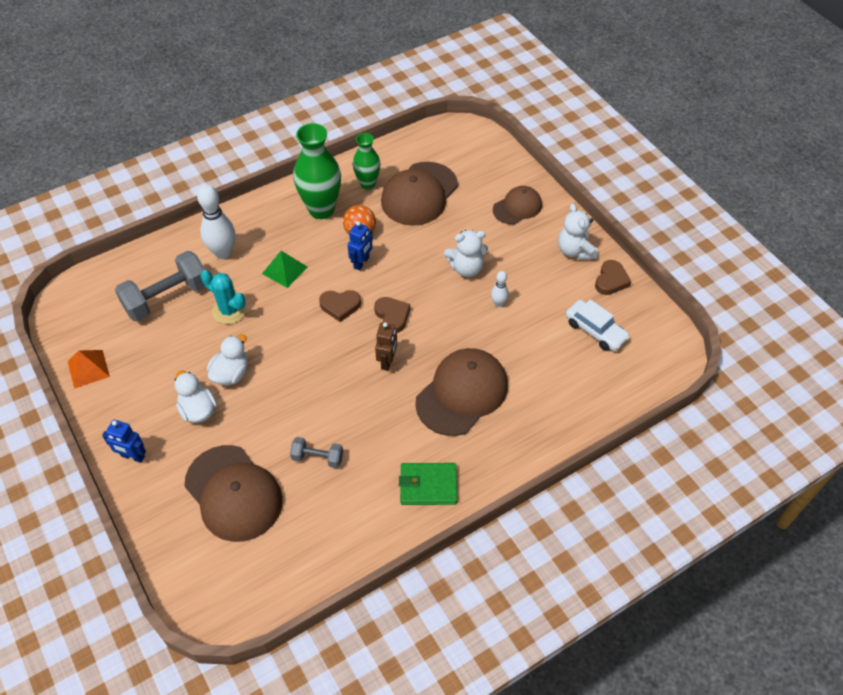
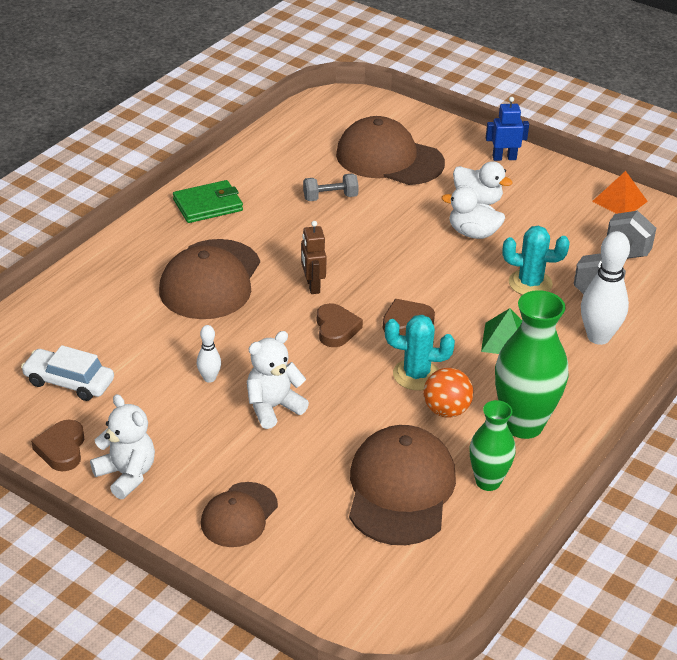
camera: 155 degrees right, 15 degrees down
white duck [207,334,248,385] -> white duck turned 105 degrees clockwise [441,187,505,239]
blue robot [348,221,373,270] -> turquoise cactus [385,315,455,391]
brown heart [374,297,410,333] -> brown heart turned 135 degrees counterclockwise [317,303,363,347]

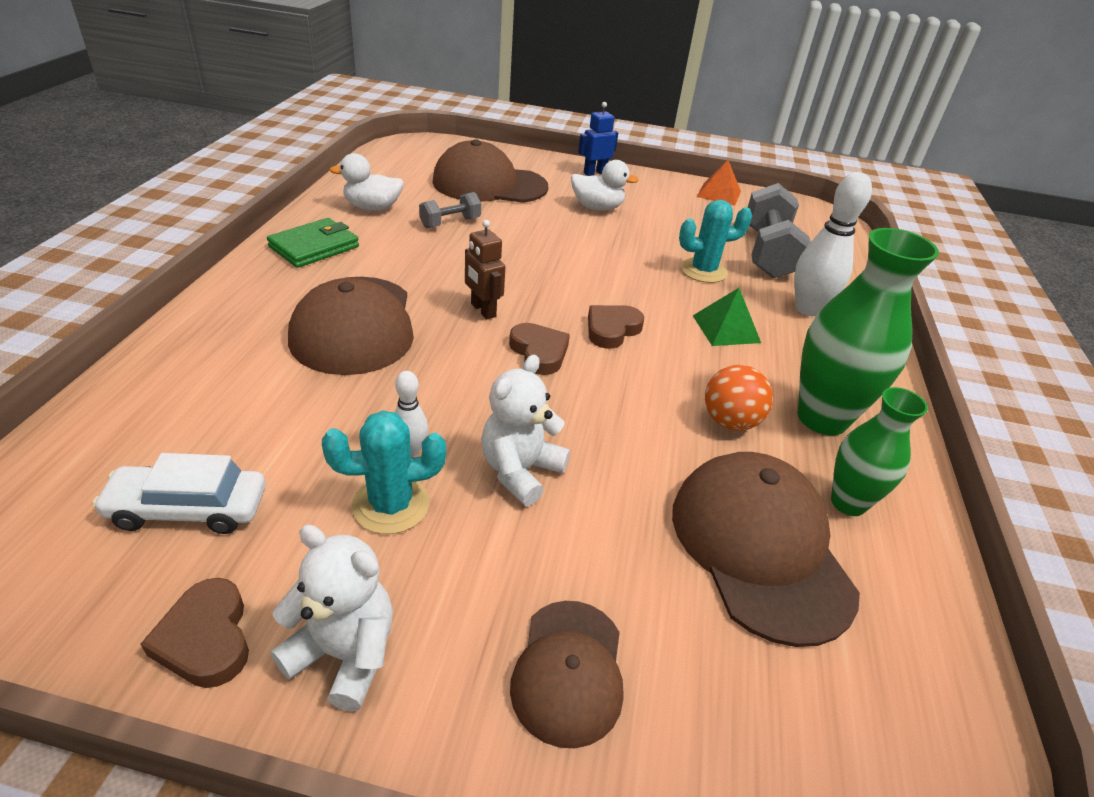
camera: 25 degrees left, 0 degrees up
turquoise cactus [385,315,455,391] -> turquoise cactus moved to [322,410,446,534]
white duck [441,187,505,239] -> white duck moved to [330,153,404,211]

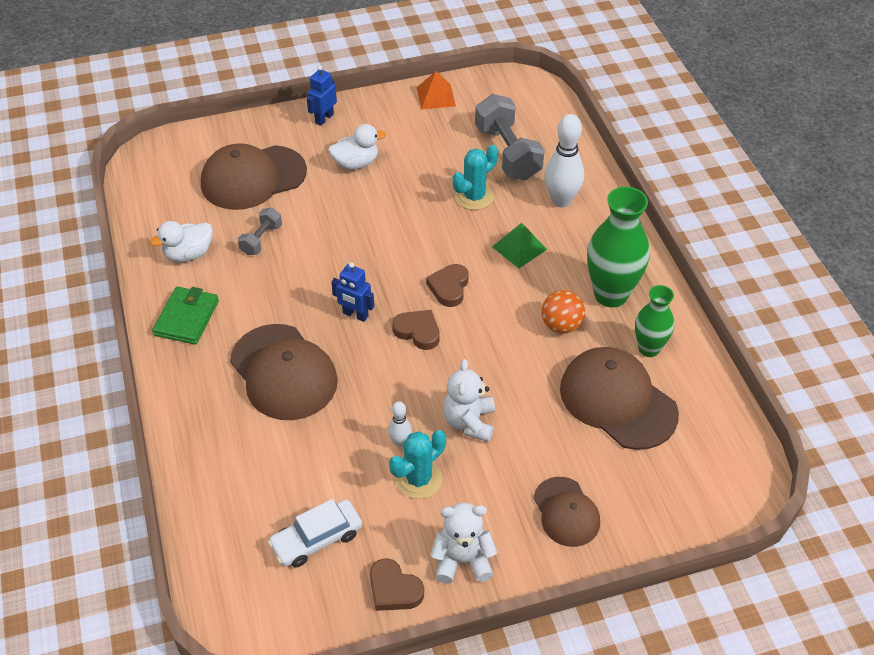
camera: 25 degrees left, 10 degrees up
brown robot [465,220,505,319] -> blue robot [331,262,374,322]

